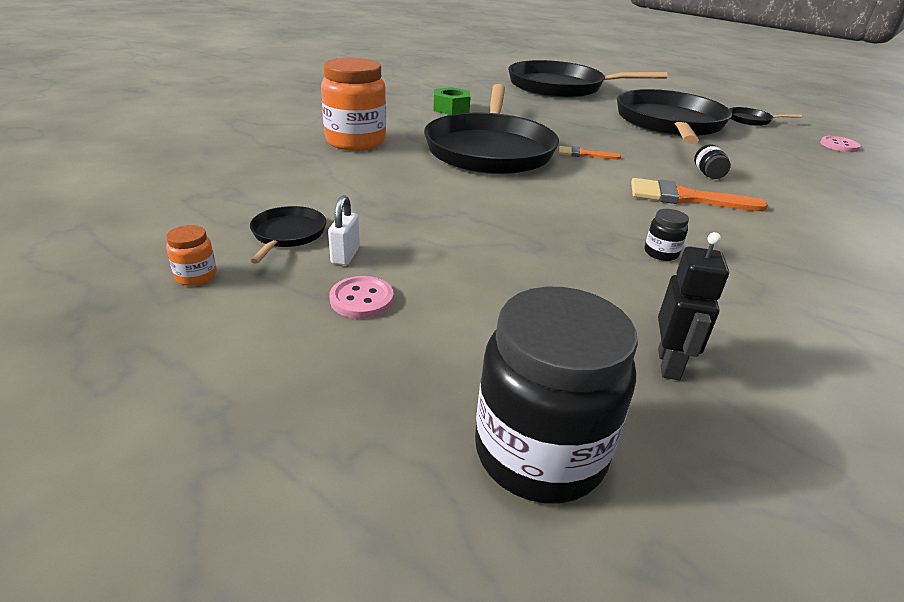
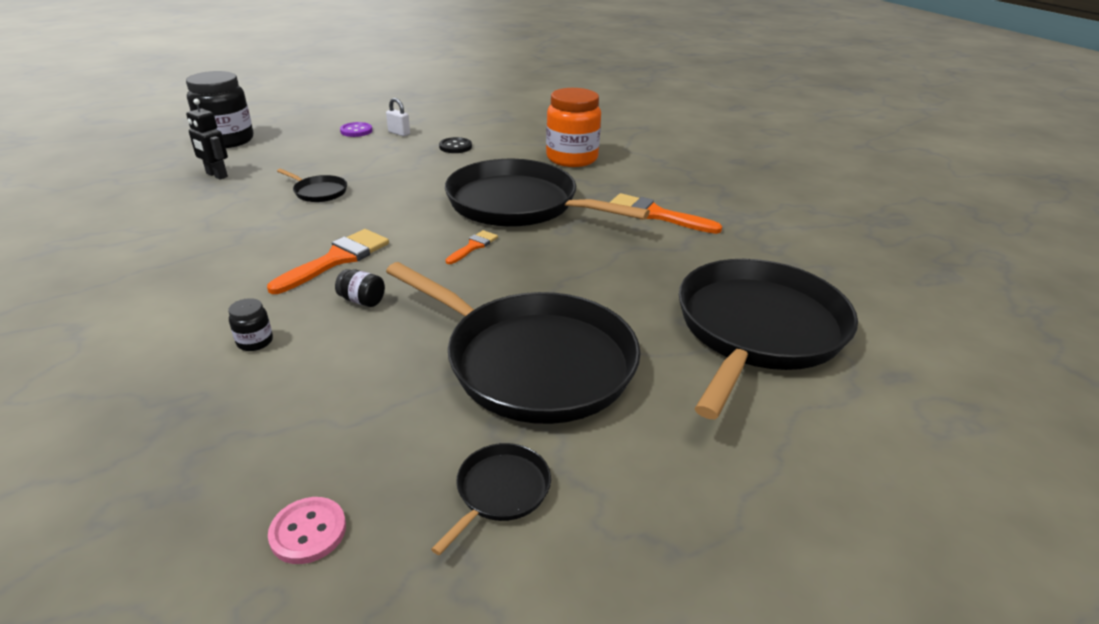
camera: 115 degrees right, 0 degrees up
orange jar [166,225,217,286] -> none
black pan [250,206,326,264] -> black pan moved to [277,169,347,202]
pink button [329,276,394,319] -> purple button [340,122,372,137]
green nut [433,87,471,115] -> orange brush [609,193,722,234]
black jar [645,209,689,261] -> black jar moved to [228,298,273,351]
none -> black button [439,137,472,153]

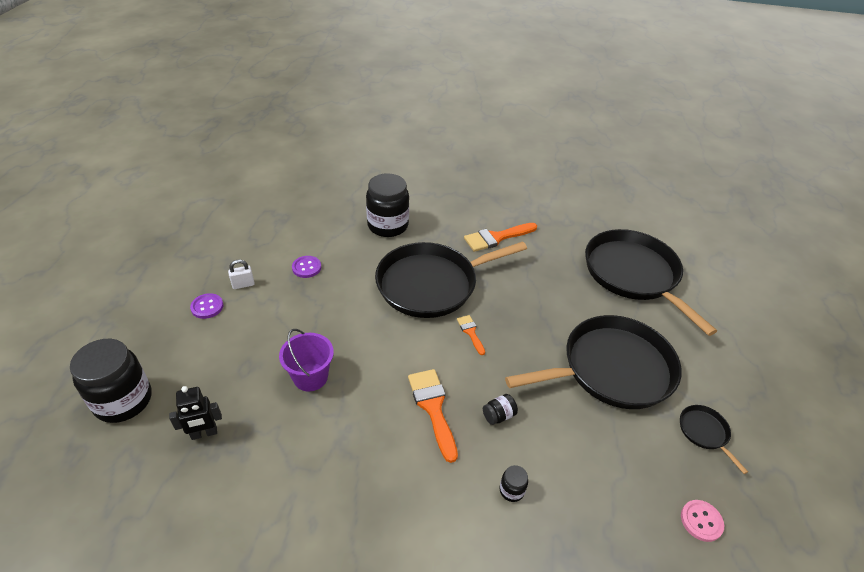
camera: 55 degrees left, 10 degrees up
black pan [277,169,347,202] -> purple bucket [279,329,334,392]
black button [439,137,472,153] -> purple button [292,256,321,278]
orange jar [546,88,601,167] -> black jar [366,173,409,237]

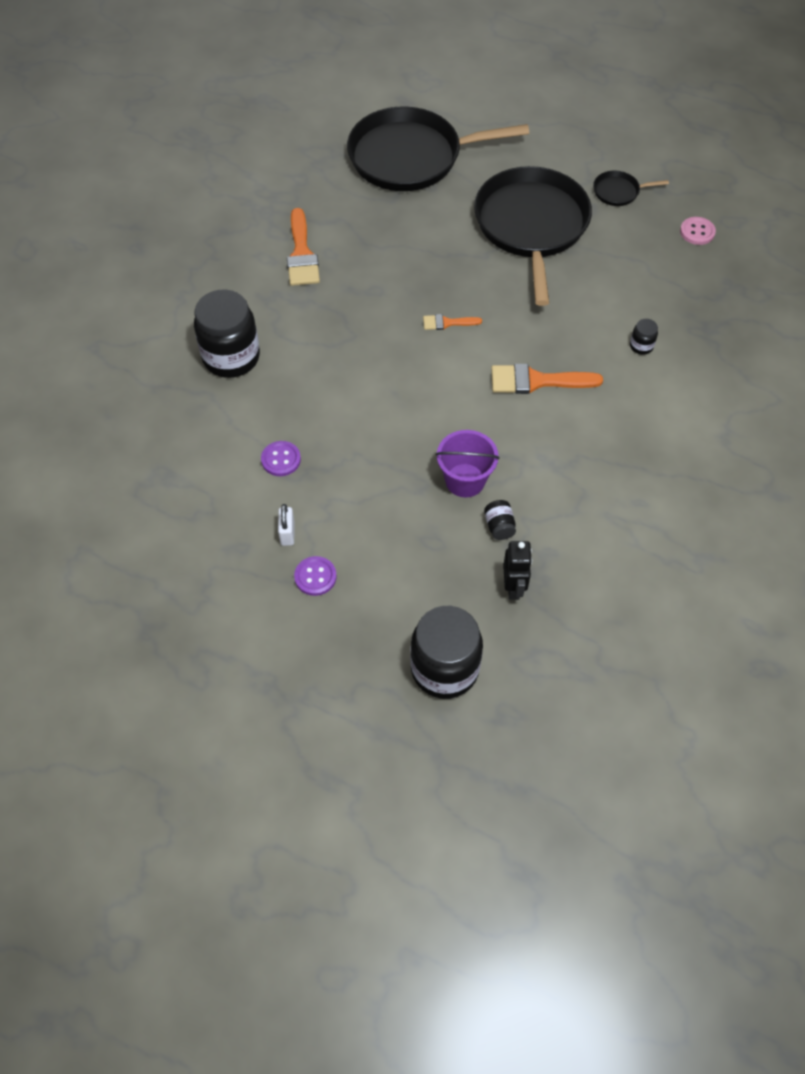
camera: 70 degrees left, 15 degrees up
black pan [375,241,527,318] -> none
black jar [483,394,518,425] -> black jar moved to [484,500,516,540]

